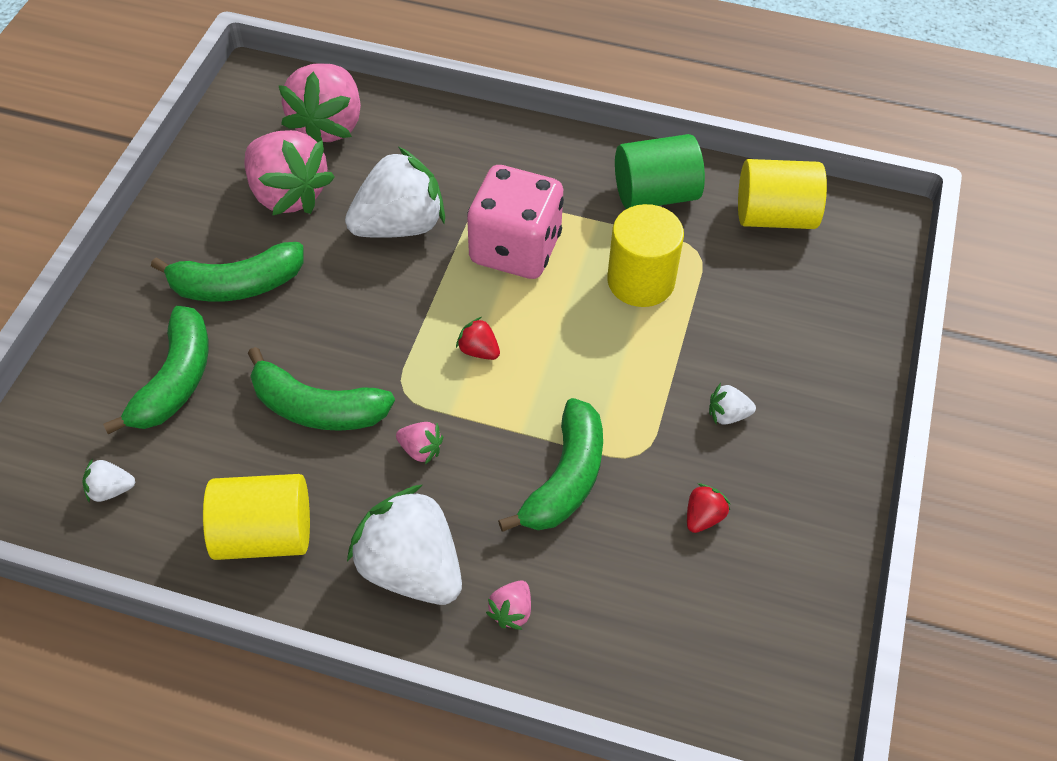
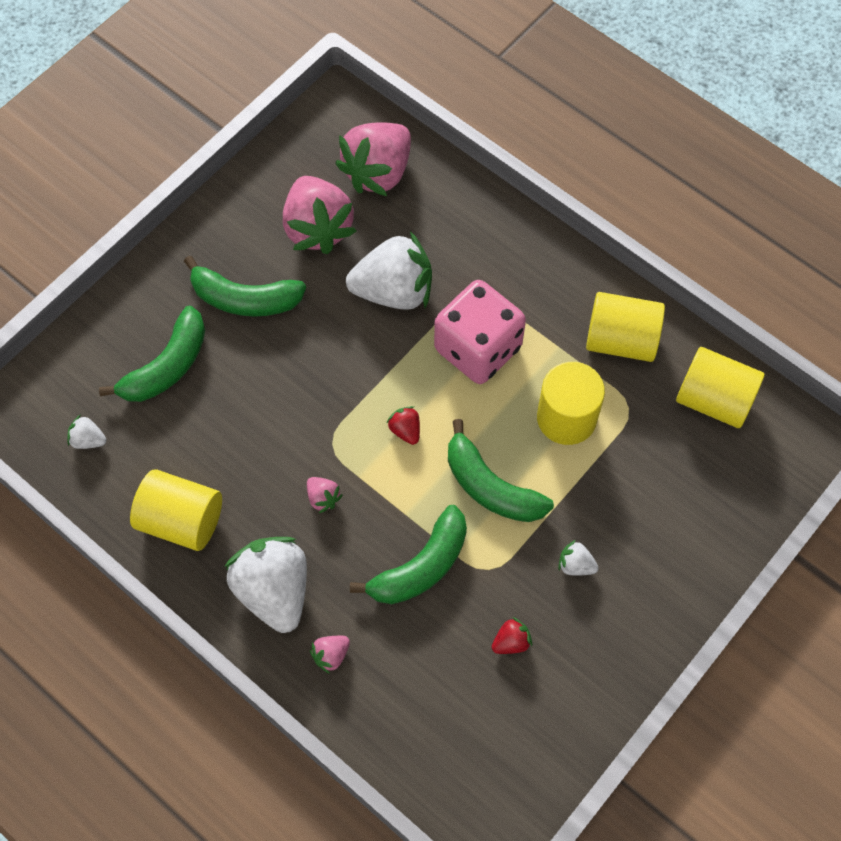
camera: 25 degrees right, 10 degrees up
green banana [248,347,395,431] -> green banana moved to [448,419,554,522]
green cylinder [615,134,705,209] -> yellow cylinder [586,292,665,362]

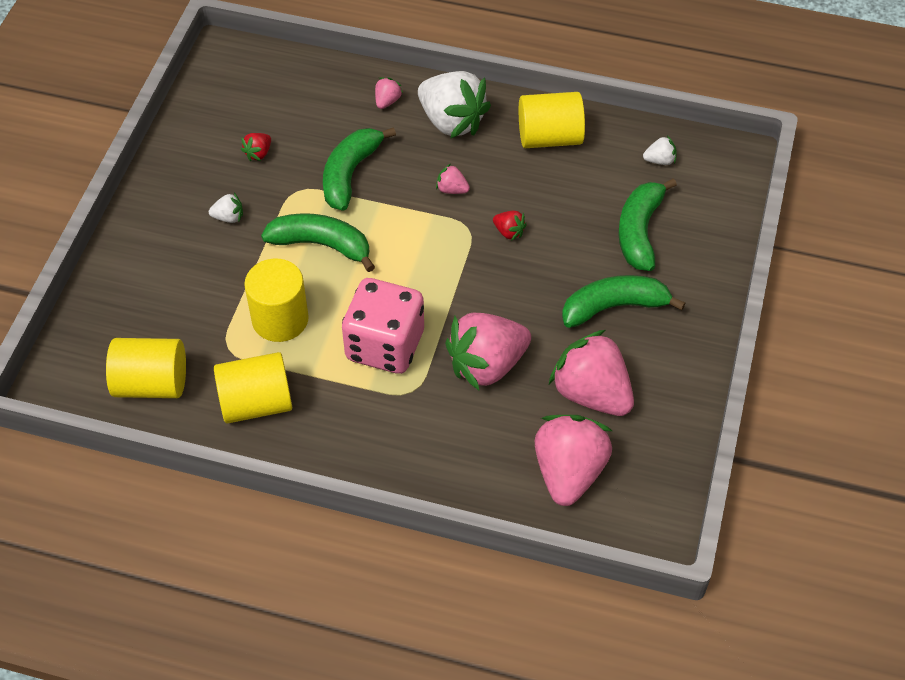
camera: 155 degrees right, 10 degrees down
white strawberry [346,231,432,310] -> pink strawberry [445,313,531,390]
red strawberry [387,406,420,445] -> red strawberry moved to [493,211,527,241]

